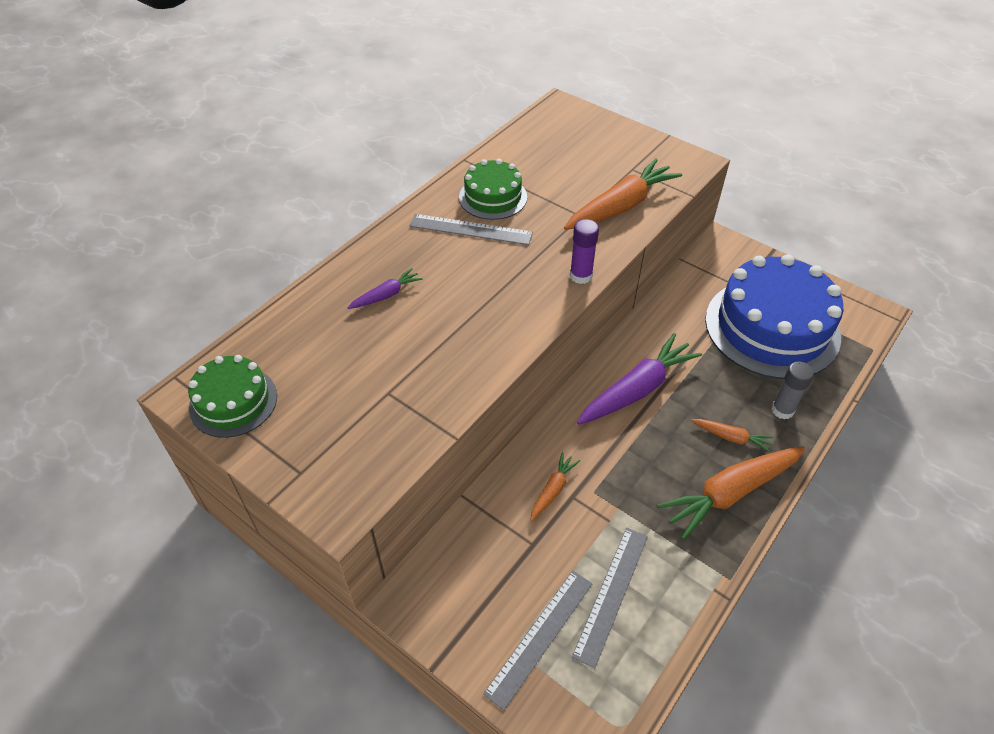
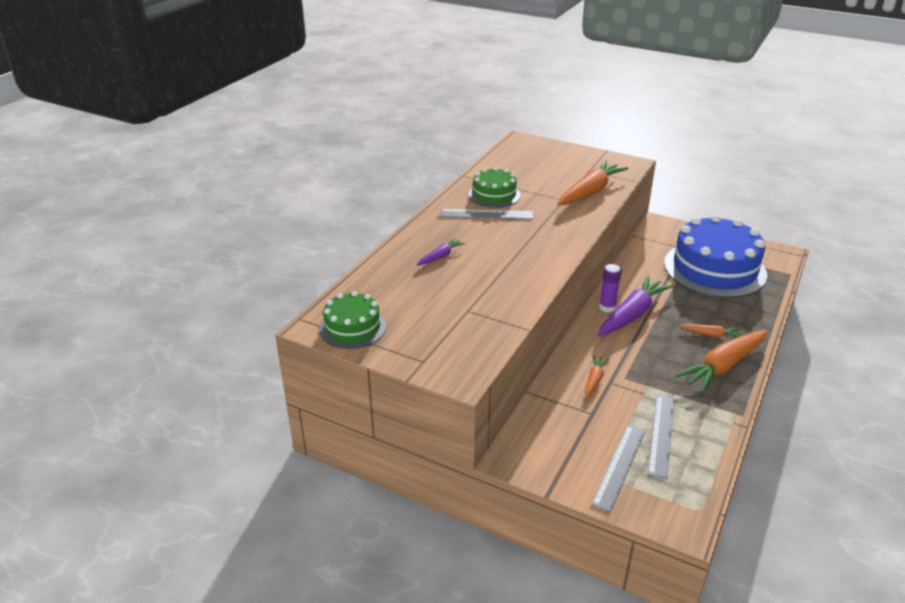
camera: 10 degrees left, 15 degrees down
purple glue stick [570,219,599,284] -> purple glue stick moved to [599,264,622,313]
grey glue stick [771,361,814,419] -> none

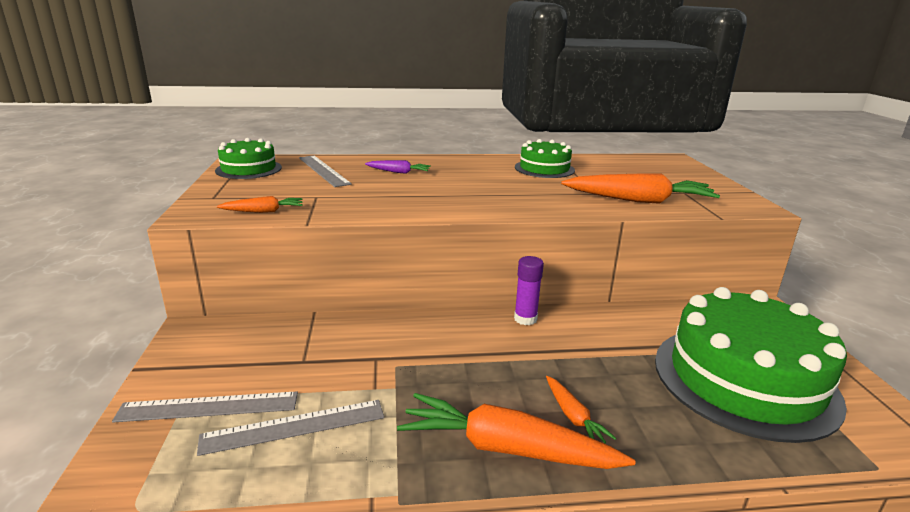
camera: 55 degrees right, 10 degrees down
grey ruler [440,209,533,219] -> grey ruler moved to [299,156,352,187]
orange carrot [585,355,608,398] -> orange carrot moved to [217,196,303,213]
purple carrot [598,276,673,336] -> none
blue cake [664,215,767,298] -> green cake [655,287,847,443]

